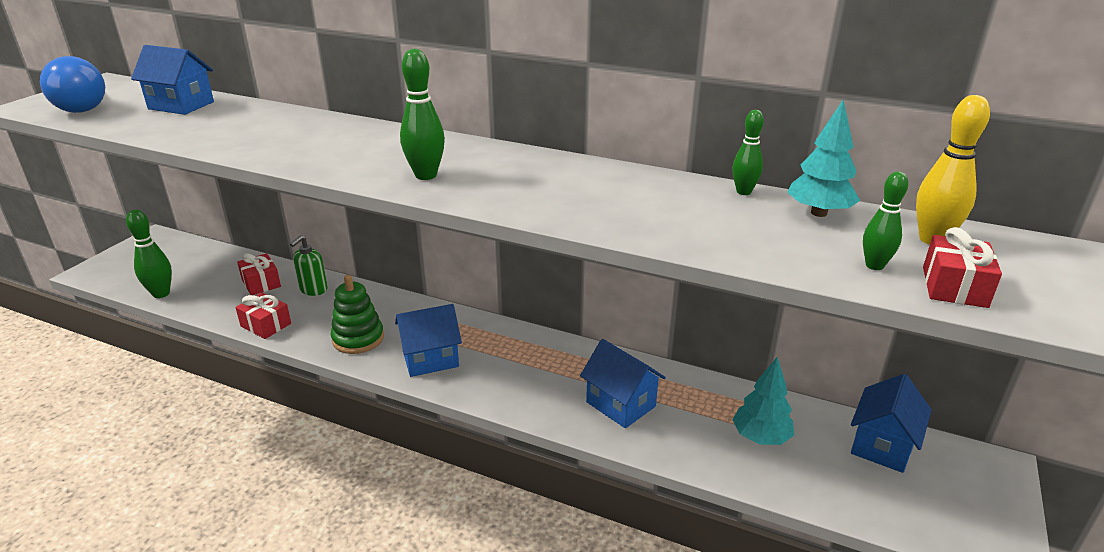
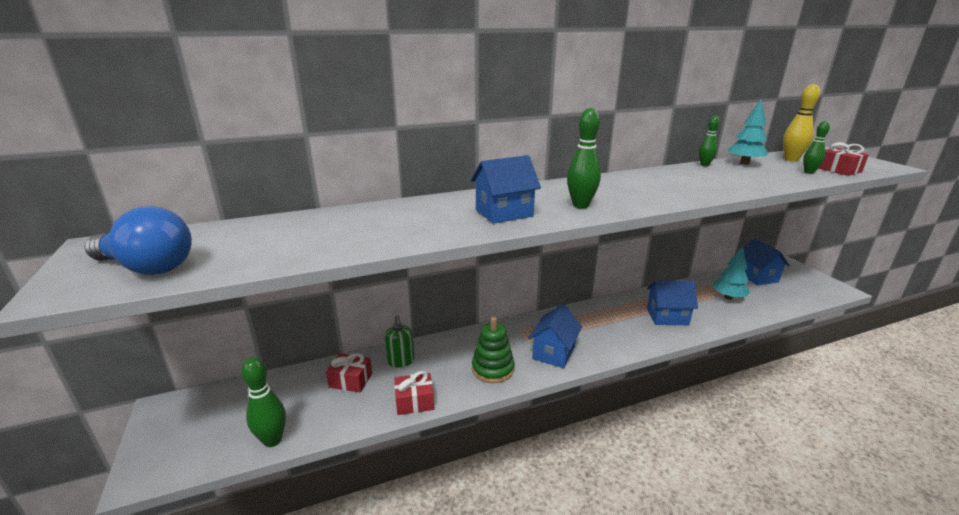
camera: 45 degrees left, 5 degrees down
blue house [131,45,214,115] -> blue house moved to [471,155,541,224]

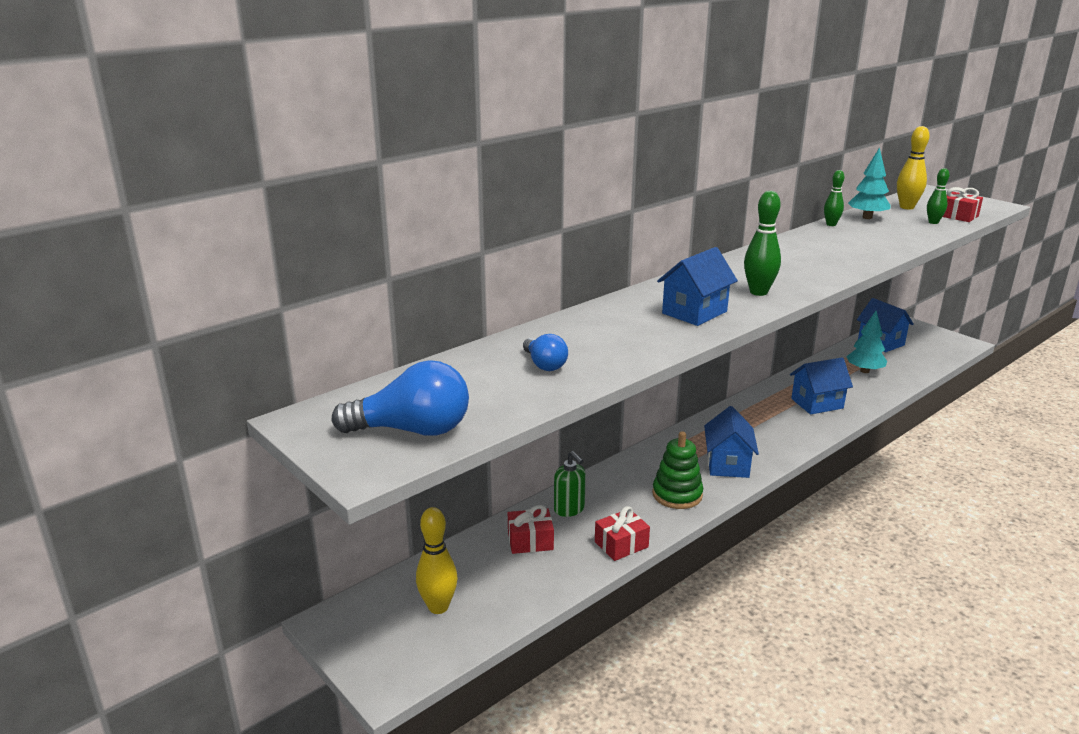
camera: 20 degrees left, 0 degrees up
green bowling pin [241,357,286,447] -> none
none -> yellow bowling pin [416,507,457,614]
none -> blue light bulb [523,334,568,371]

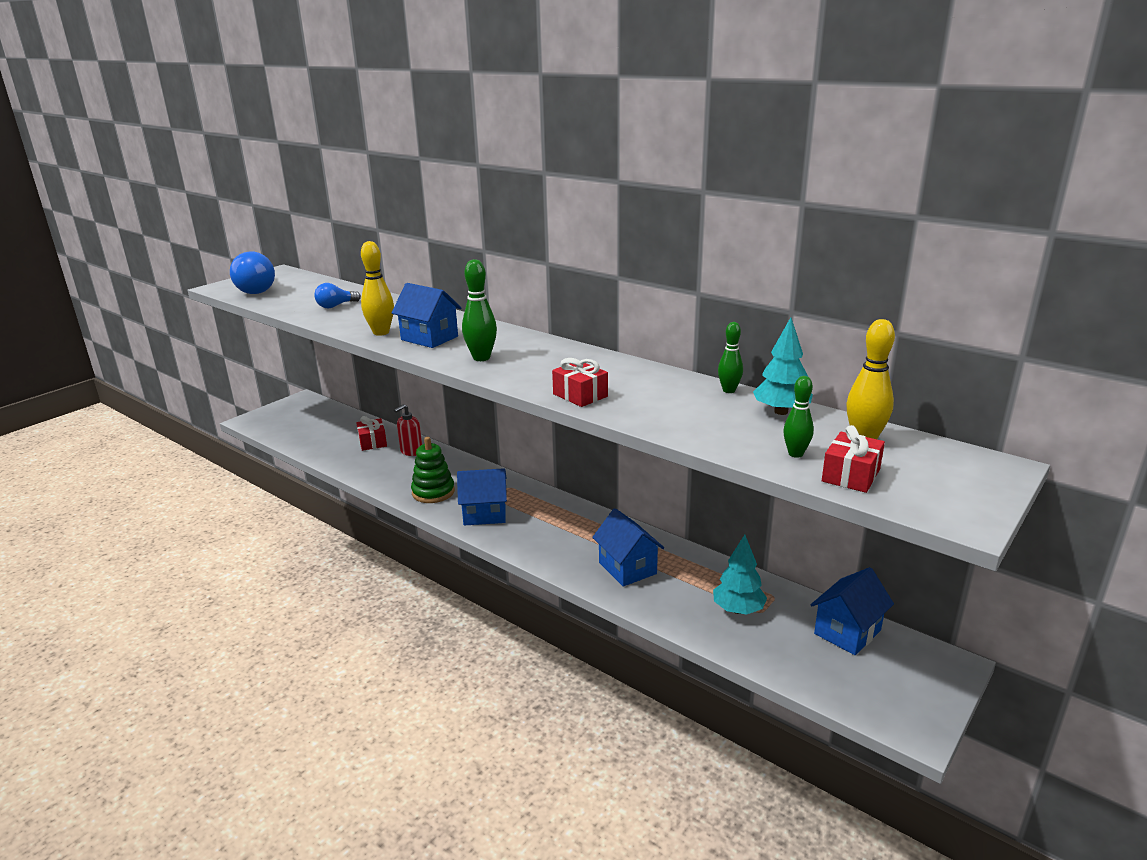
camera: 80 degrees right, 0 degrees up
yellow bowling pin [416,507,457,614] -> yellow bowling pin moved to [361,241,394,336]
green soap dispenser [554,451,586,517] -> red soap dispenser [394,404,422,456]
red gift [595,506,650,561] -> red gift moved to [552,358,608,407]

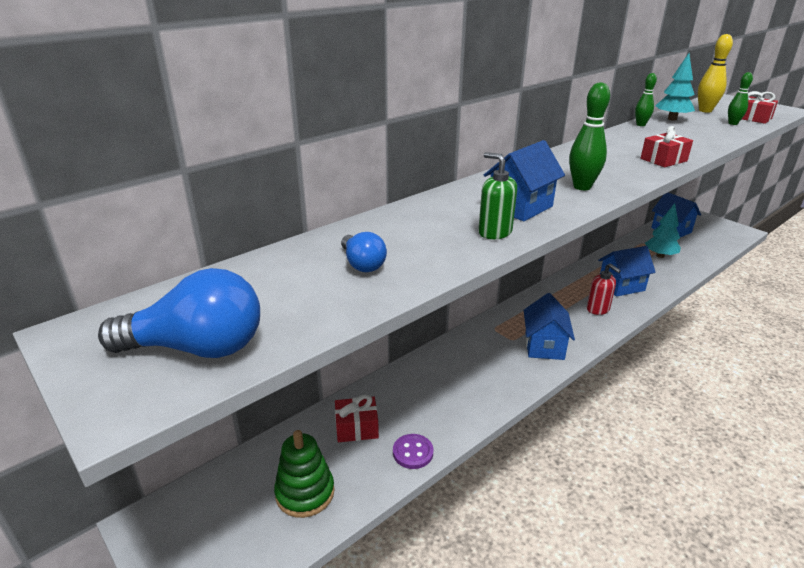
camera: 80 degrees left, 5 degrees up
yellow bowling pin [361,241,394,336] -> green soap dispenser [478,152,517,239]
red soap dispenser [394,404,422,456] -> red soap dispenser moved to [587,263,621,315]
green stacking toy [411,437,455,503] -> green stacking toy moved to [274,430,335,518]
none -> purple button [393,434,433,469]

